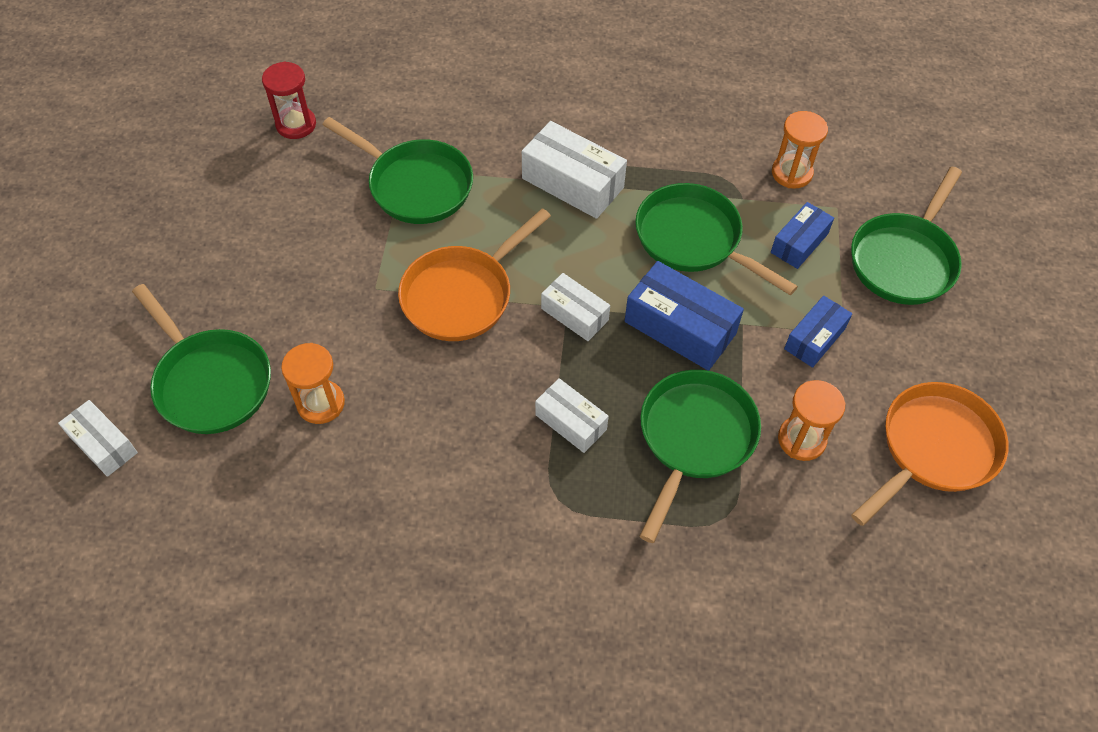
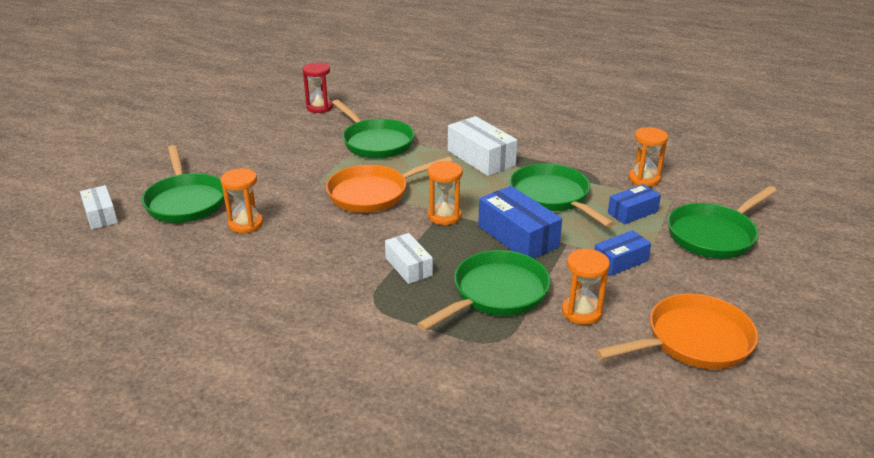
camera: 20 degrees right, 25 degrees down
white box [541,273,610,341] -> orange hourglass [428,161,463,225]

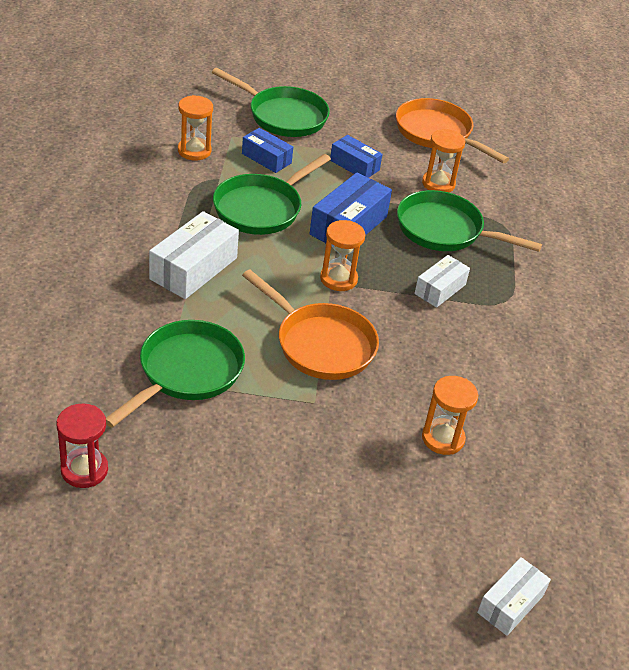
camera: 115 degrees left, 10 degrees up
green pan [142,145,225,223] -> none

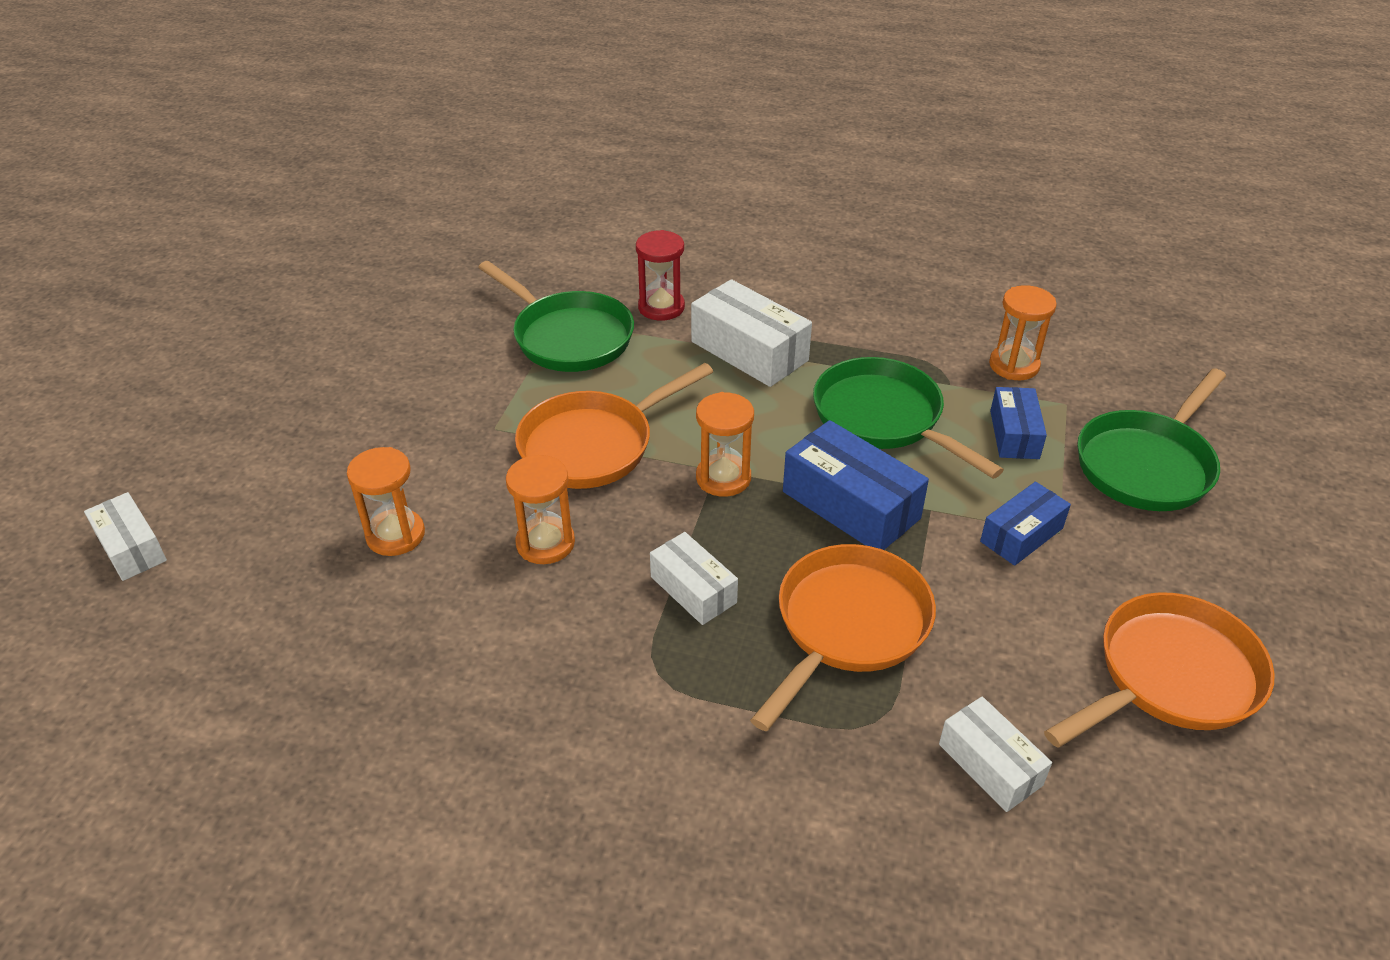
camera: 105 degrees right, 0 degrees up
red hourglass [56,403,108,488] -> red hourglass moved to [636,230,685,321]
blue box [242,128,293,173] -> blue box turned 45 degrees counterclockwise [990,387,1047,459]
green pan [397,190,542,252] -> orange pan [750,544,936,731]
orange hourglass [422,129,465,192] -> orange hourglass moved to [506,455,575,564]
none -> white box [939,696,1052,812]

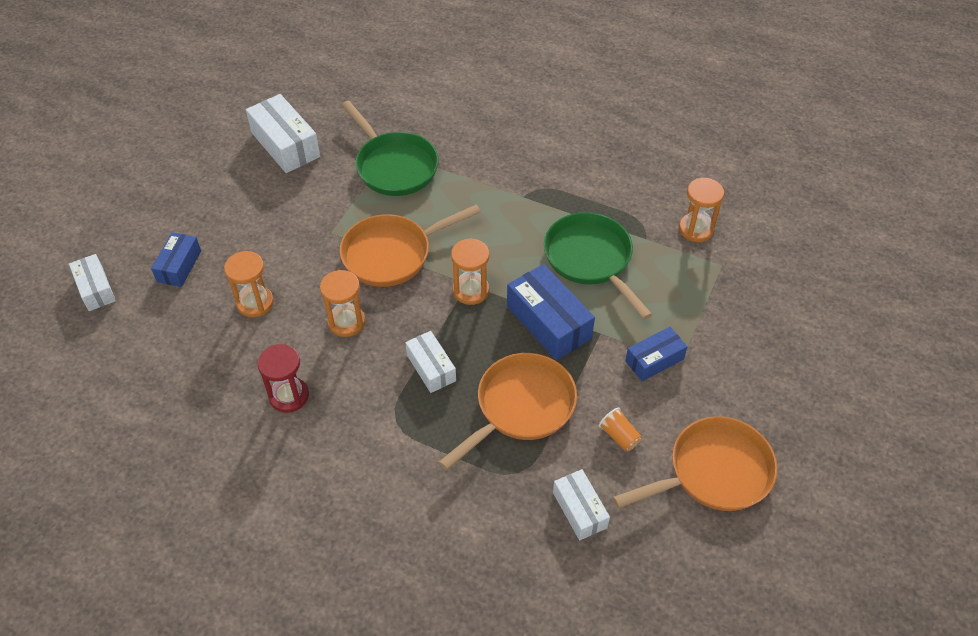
camera: 10 degrees right, 10 degrees up
red hourglass [636,230,685,321] -> red hourglass moved to [258,344,309,413]
white box [691,279,812,387] -> white box moved to [246,94,320,173]
blue box [990,387,1047,459] -> blue box moved to [151,232,201,287]
green pan [1077,368,1226,511] -> none
none -> orange cup [599,408,642,451]

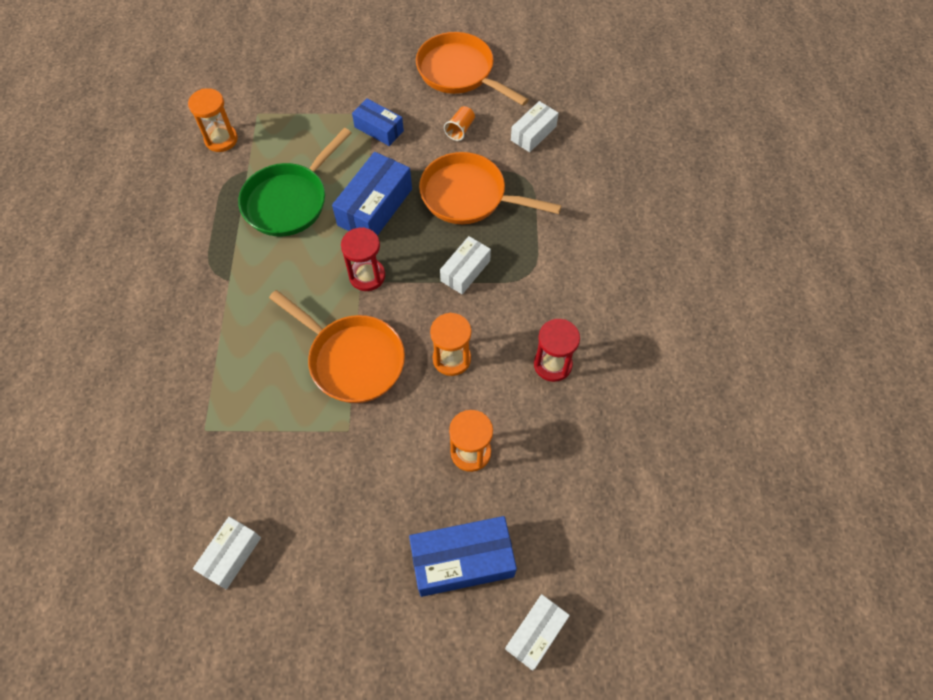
camera: 115 degrees left, 10 degrees up
blue box [151,232,201,287] -> blue box [409,516,517,597], size x1.62
white box [246,94,320,173] -> white box [193,517,261,589], size x0.62
green pan [342,100,439,196] -> none
orange hourglass [451,238,489,305] -> red hourglass [341,227,385,291]

